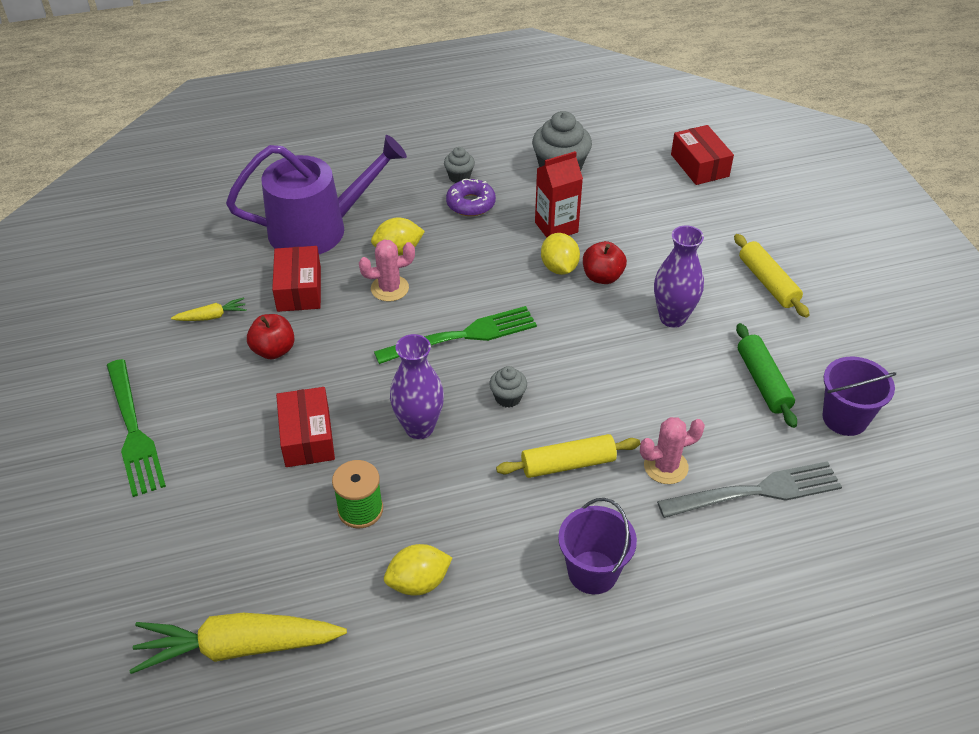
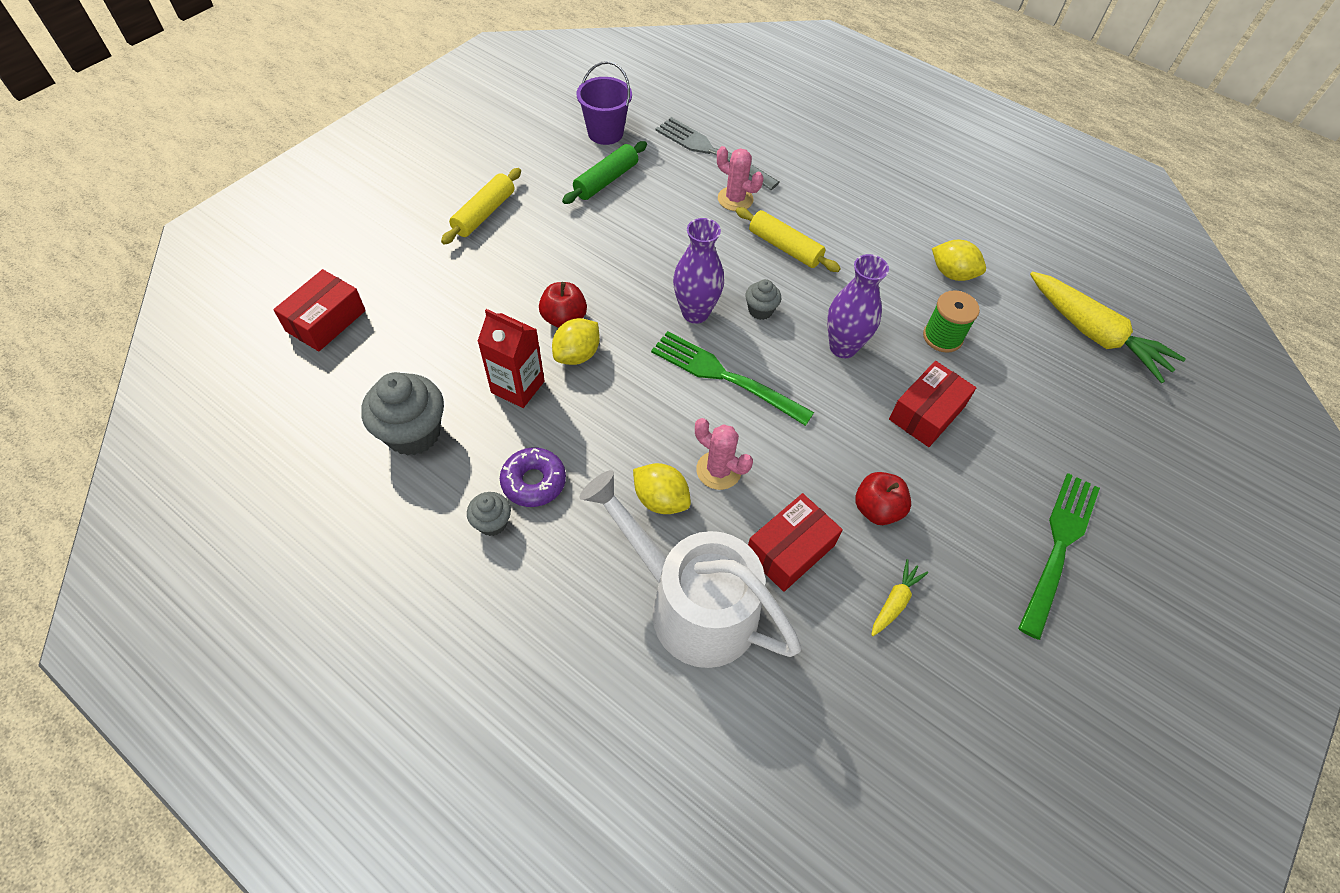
camera: 130 degrees left, 10 degrees up
yellow carrot [171,297,247,321] -> yellow carrot turned 90 degrees clockwise [871,559,928,636]
purple watering can [226,135,407,254] -> white watering can [579,470,801,668]
purple bucket [558,498,637,594] -> none
purple vase [654,225,704,328] -> purple vase moved to [673,218,724,324]

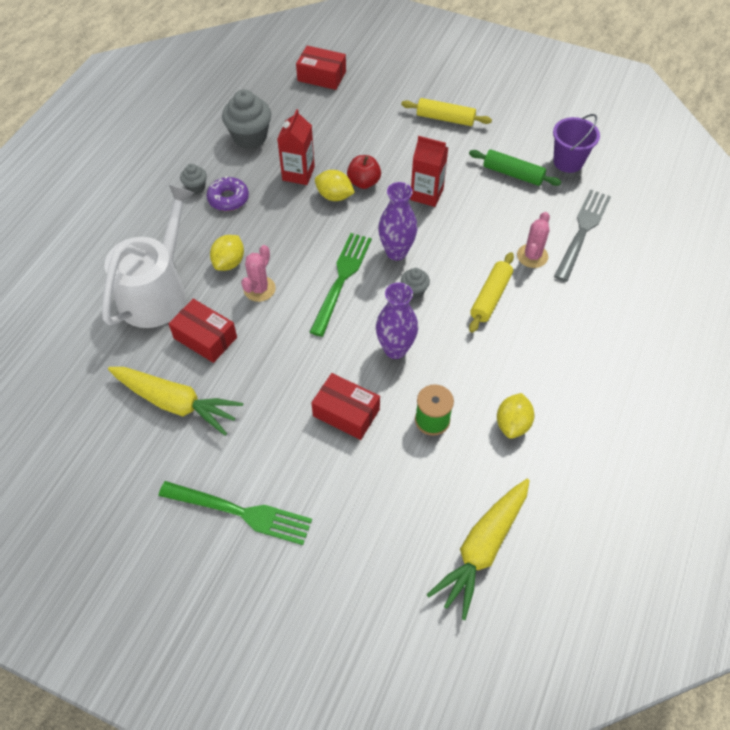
camera: 80 degrees right, 0 degrees up
red apple [855,472,911,525] -> none
yellow carrot [871,559,928,636] -> yellow carrot [108,367,243,436], size x2.20
none -> red carton [410,136,449,207]

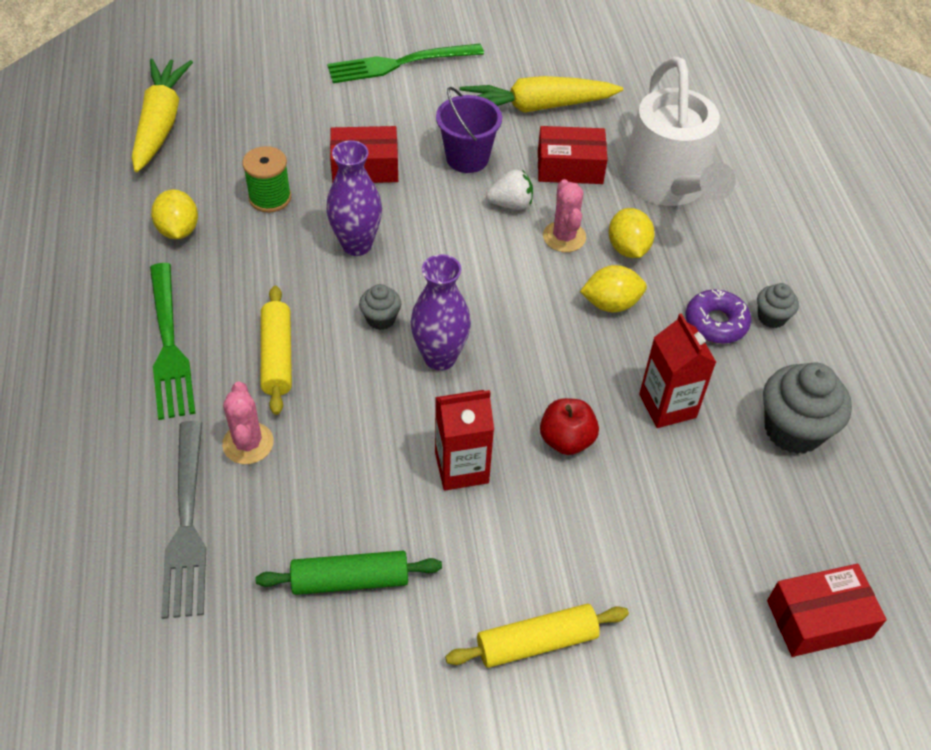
camera: 145 degrees right, 5 degrees down
green fork [310,233,372,337] -> green fork moved to [150,263,196,420]
yellow lemon [315,170,355,201] -> yellow lemon moved to [580,265,647,312]
purple bucket [553,114,600,173] -> purple bucket moved to [436,87,502,173]
none -> white strawberry [486,170,533,210]

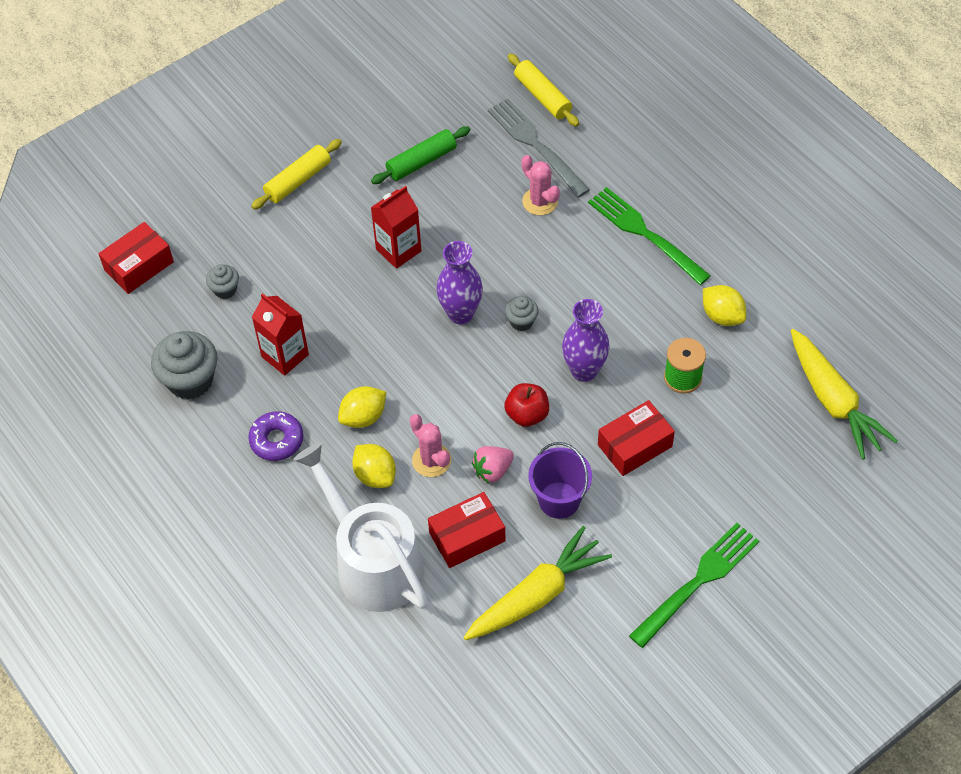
camera: 155 degrees right, 5 degrees up
yellow rolling pin [261,286,292,415] -> yellow rolling pin moved to [508,53,579,127]
white strawberry [486,170,533,210] -> pink strawberry [472,446,514,483]
red apple [540,398,599,455] -> red apple moved to [505,383,549,427]
grey cupcake [757,283,799,328] -> grey cupcake moved to [206,264,239,299]

